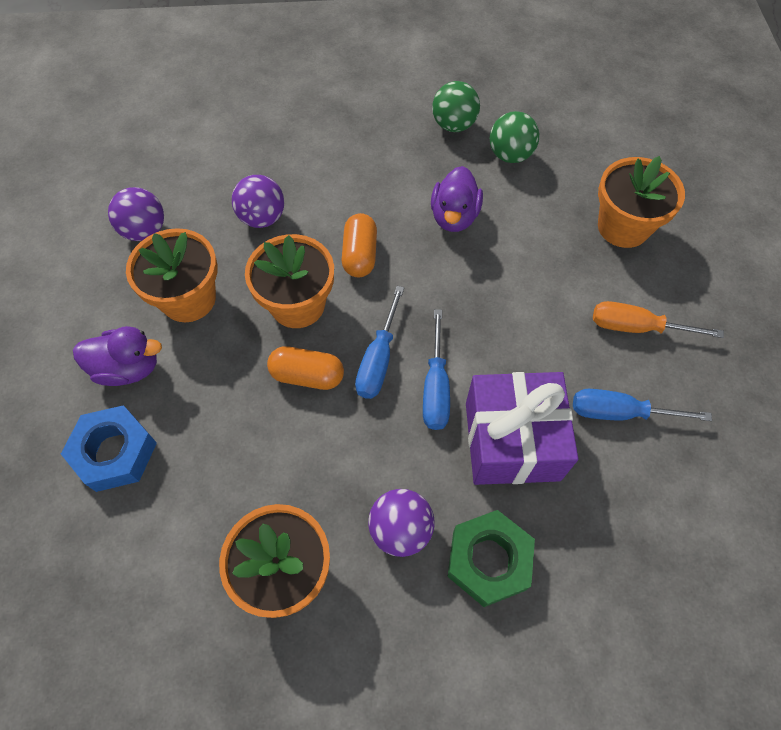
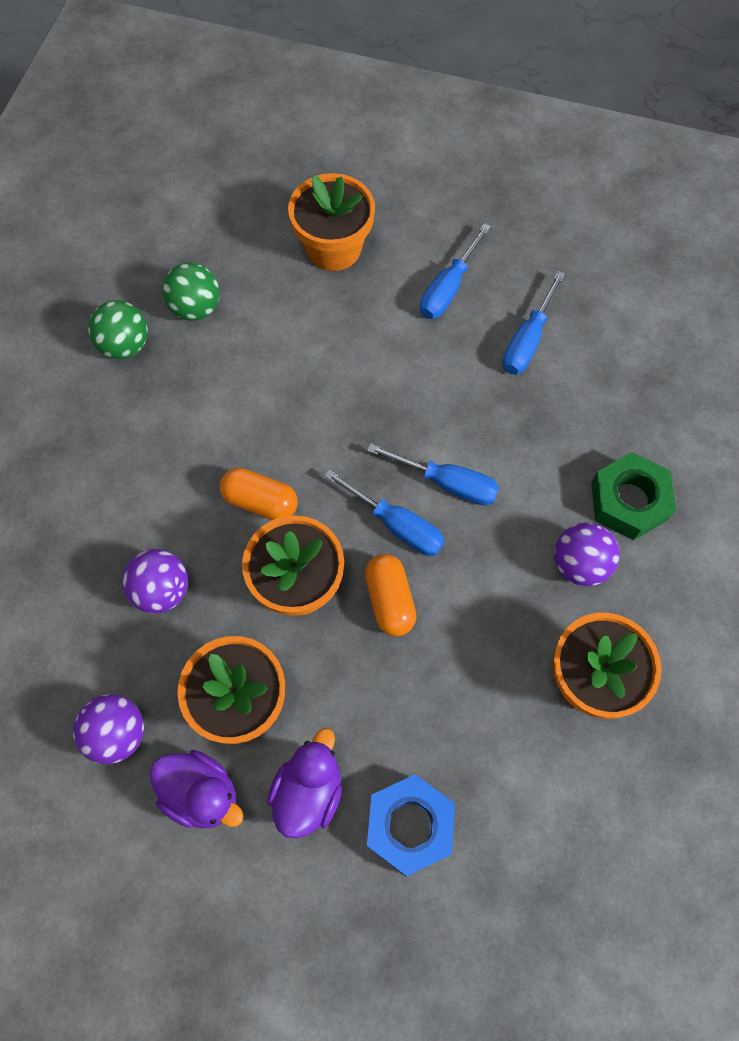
camera: 70 degrees left, 5 degrees up
orange capsule [267,346,344,390] -> orange capsule turned 45 degrees counterclockwise [365,554,416,636]
purple duck [431,166,483,232] -> purple duck moved to [149,750,244,828]
purple gift [466,372,578,485] -> none
orange screwdriver [593,301,724,338] -> blue screwdriver [420,223,491,319]

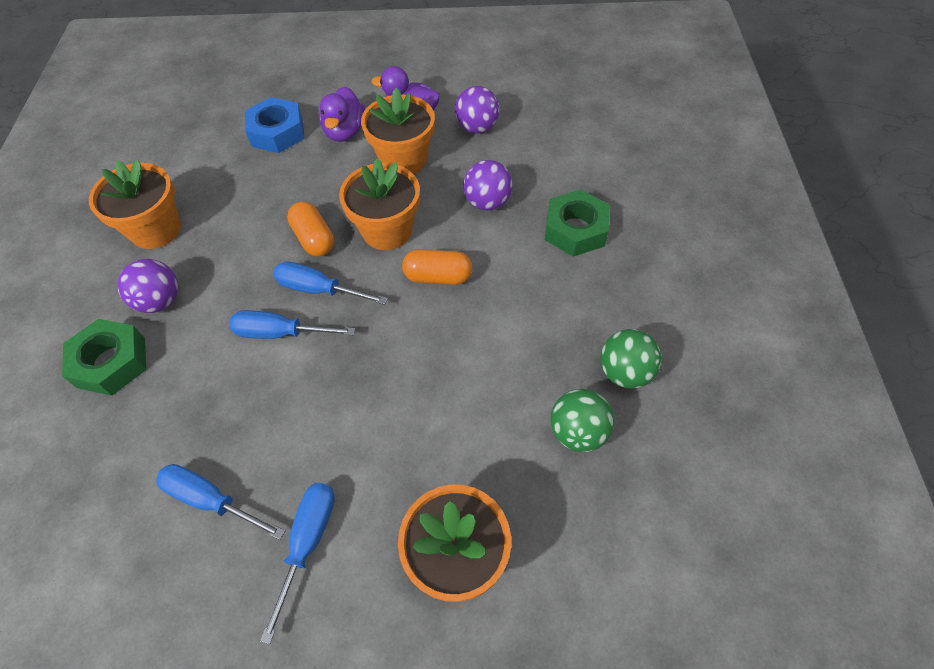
camera: 165 degrees right, 10 degrees down
blue screwdriver [503,271,565,374] -> blue screwdriver turned 75 degrees counterclockwise [156,464,285,540]
none -> green nut [545,189,610,257]

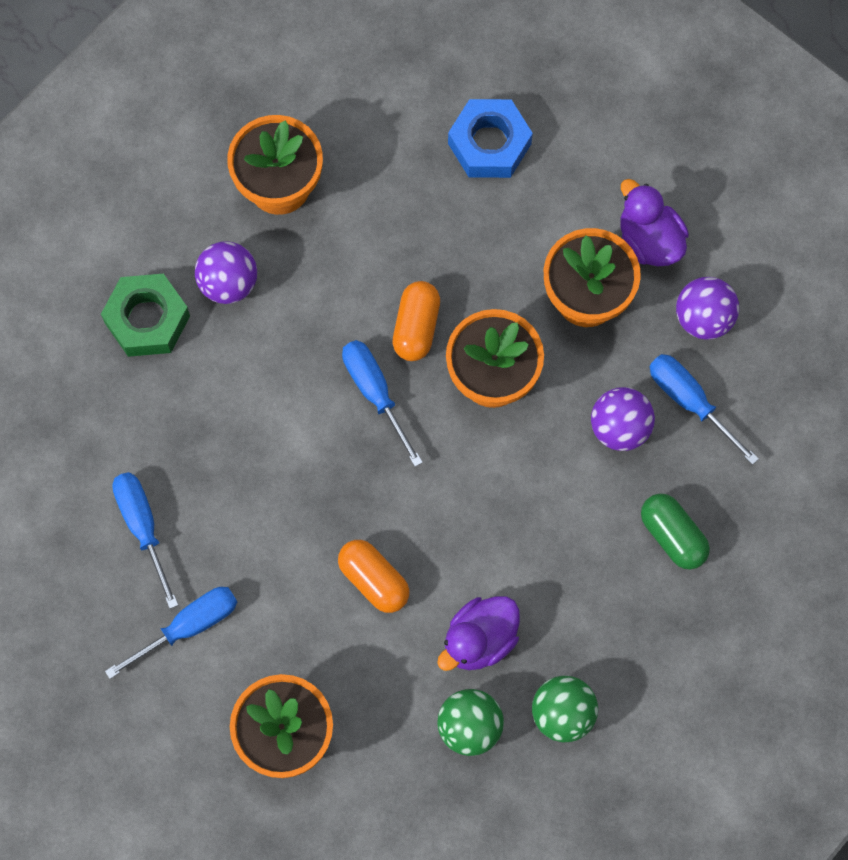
camera: 40 degrees right, 15 degrees up
blue screwdriver [229,310,355,339] -> blue screwdriver moved to [649,354,759,465]
purple duck [319,86,365,142] -> purple duck moved to [437,596,520,671]
orange capsule [402,249,472,285] -> orange capsule moved to [338,540,409,613]
green nut [545,189,610,257] -> green capsule [641,493,710,569]

